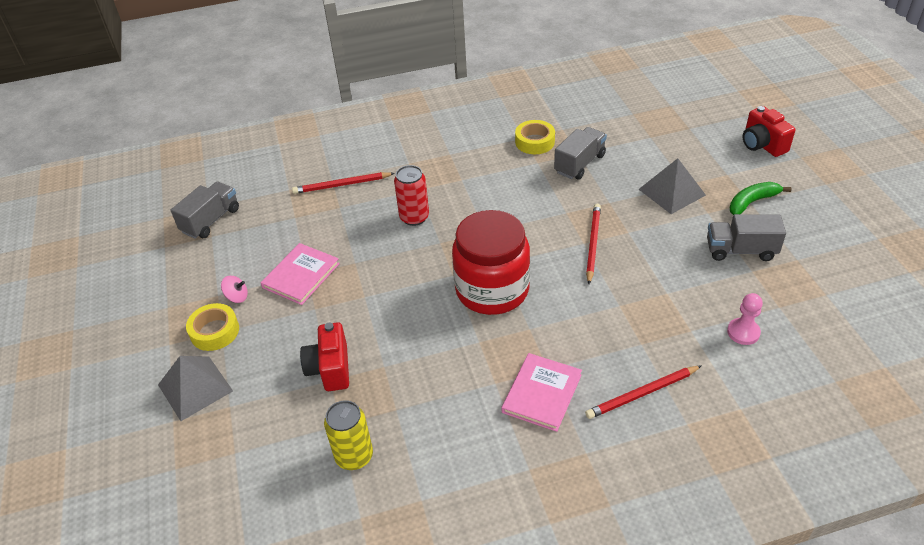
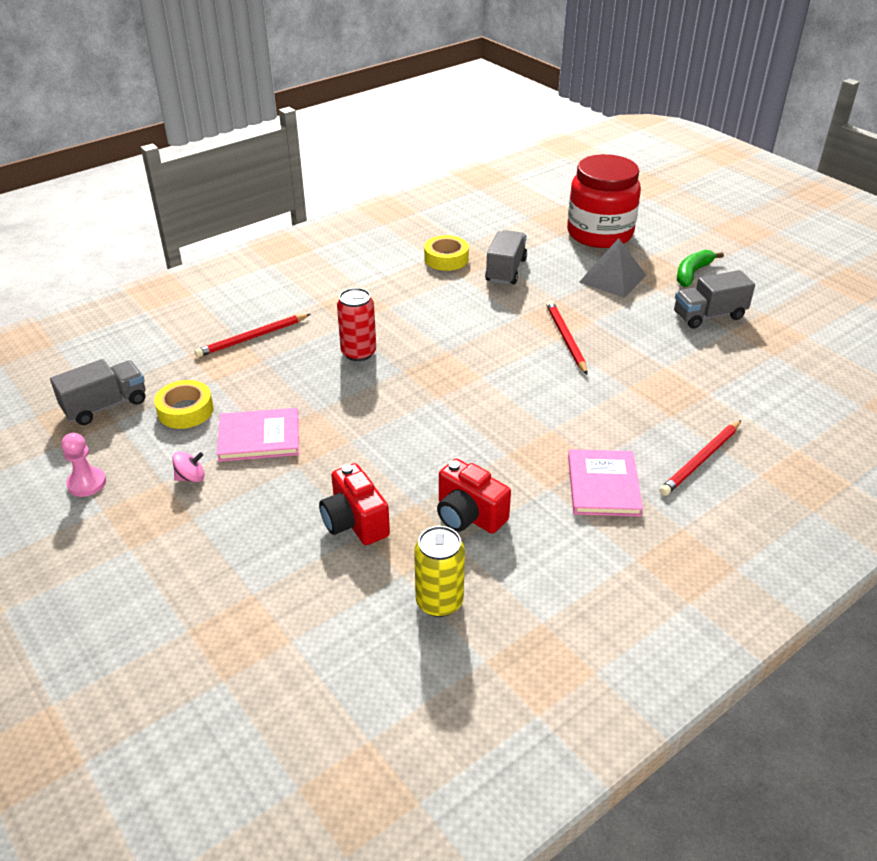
camera: 25 degrees left, 5 degrees down
grey pyramid [158,356,233,421] -> none
grey truck [171,182,239,239] -> grey truck turned 45 degrees clockwise [50,359,146,425]
yellow tape [186,303,239,351] -> yellow tape moved to [154,380,213,429]
pink book [261,243,340,305] -> pink book turned 75 degrees clockwise [217,408,299,462]
red jar [452,210,530,315] -> red jar moved to [567,154,641,248]
pink pawn [727,293,763,345] -> pink pawn moved to [61,433,106,497]
red camera [743,106,795,157] -> red camera moved to [437,459,511,533]

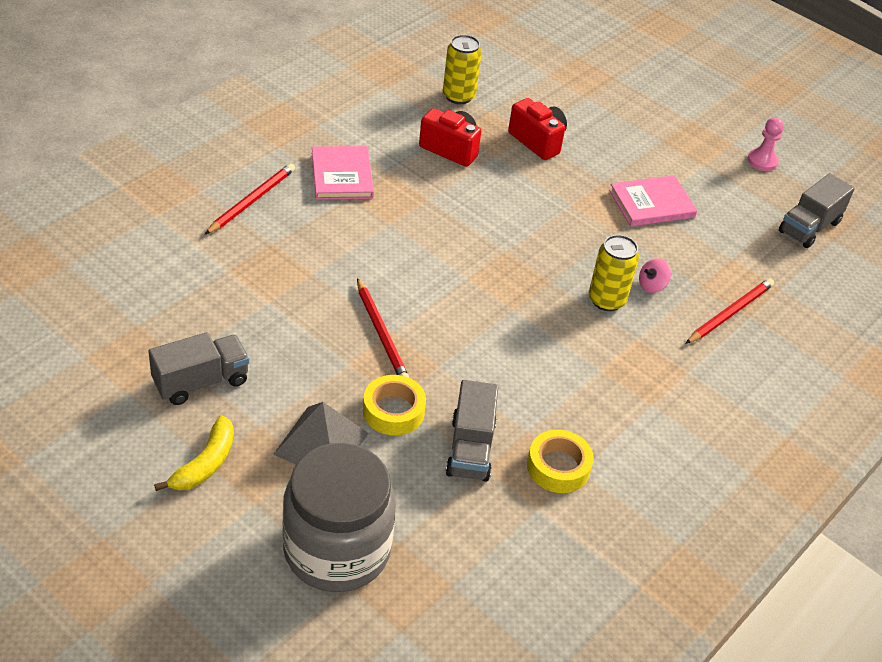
camera: 165 degrees right, 5 degrees up
yellow tape [154,380,213,429] -> yellow tape moved to [363,375,426,436]
pink spinning top [172,451,205,482] -> pink spinning top moved to [639,258,671,293]
red can [337,288,376,361] -> yellow can [589,235,639,311]
red jar [567,154,641,248] -> grey jar [283,443,396,592]
green banana [677,250,724,287] -> yellow banana [154,415,234,491]

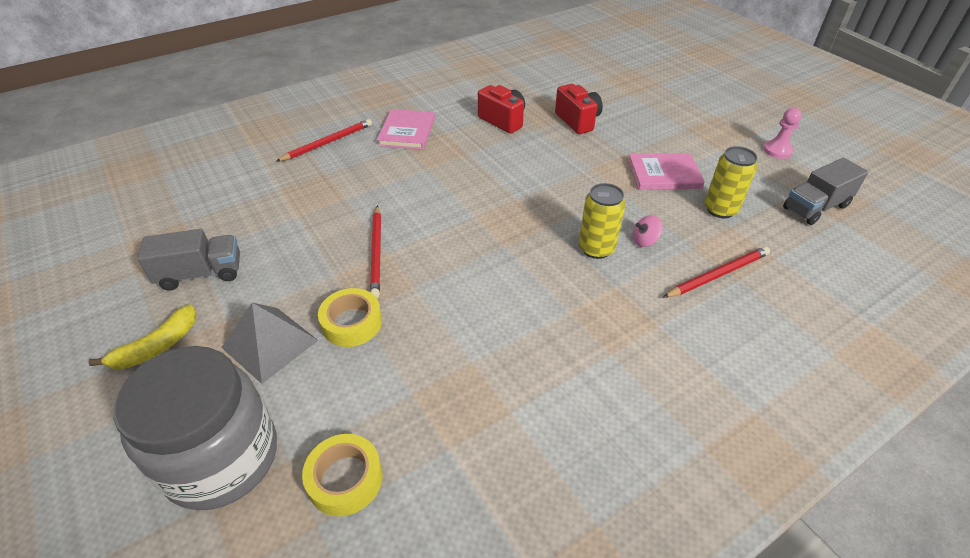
camera: 20 degrees right, 0 degrees up
yellow can [443,35,482,104] -> yellow can moved to [704,146,758,218]
grey truck [446,380,498,482] -> none
yellow tape [527,430,594,493] -> yellow tape moved to [302,434,383,516]

